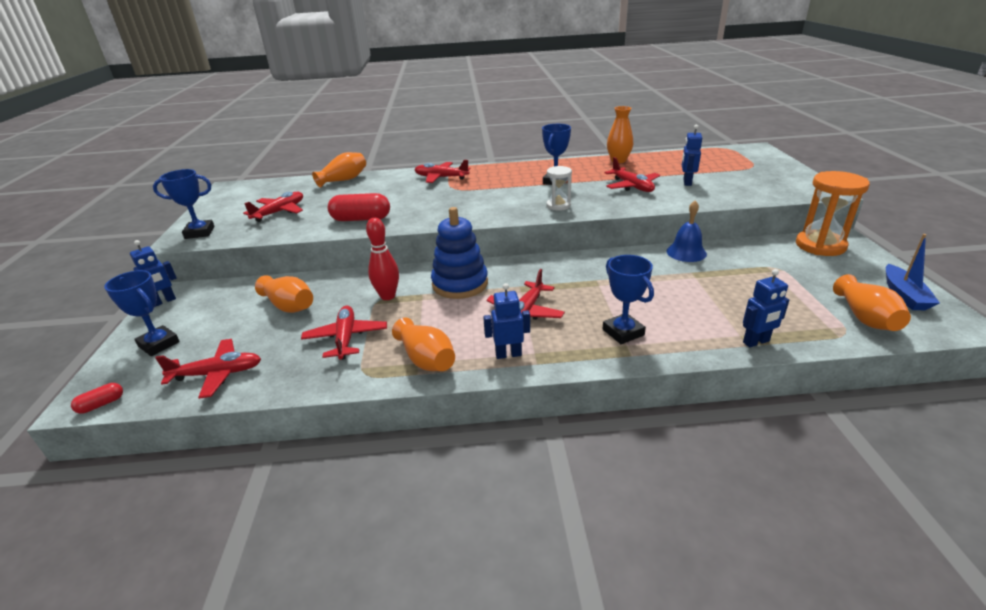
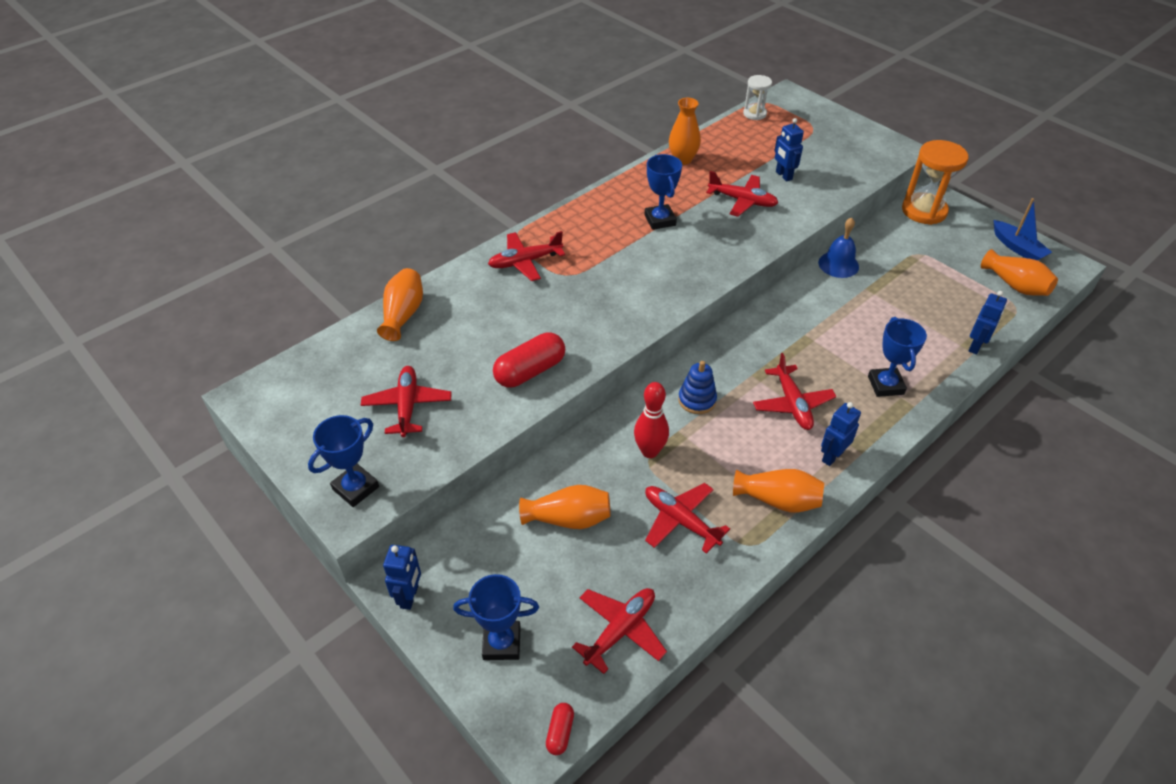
camera: 40 degrees left, 15 degrees up
blue stacking toy [431,207,488,299] -> blue stacking toy [678,361,717,414], size x0.59
white hourglass [546,166,572,211] -> white hourglass moved to [743,75,772,120]
blue trophy [603,255,654,344] -> blue trophy turned 60 degrees clockwise [868,317,927,397]

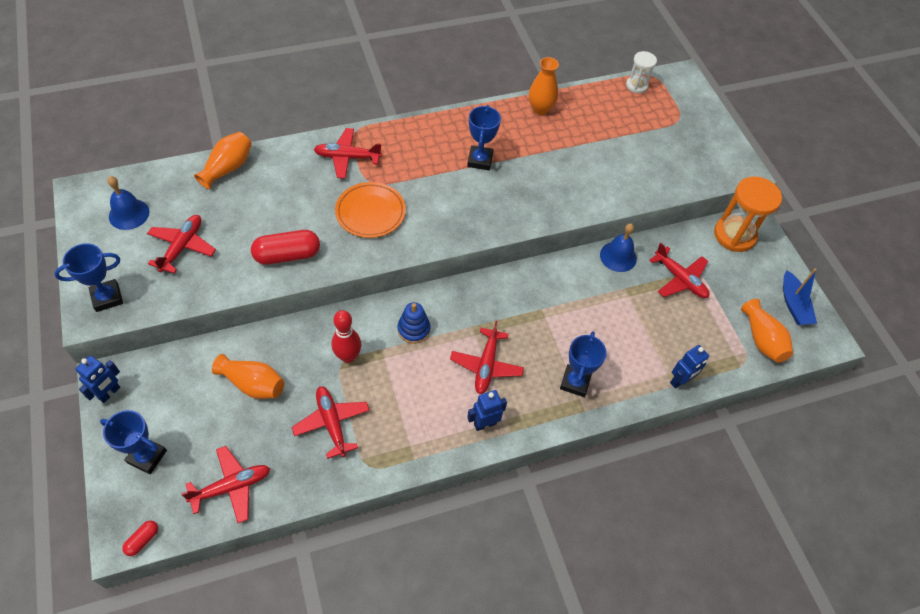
camera: 20 degrees right, 10 degrees up
red plane [706,171,778,217] -> red plane moved to [649,243,709,298]
orange vase [733,469,824,512] -> none
blue robot [774,118,804,182] -> none
none -> blue bell [108,176,149,230]
none -> orange plate [335,182,406,238]

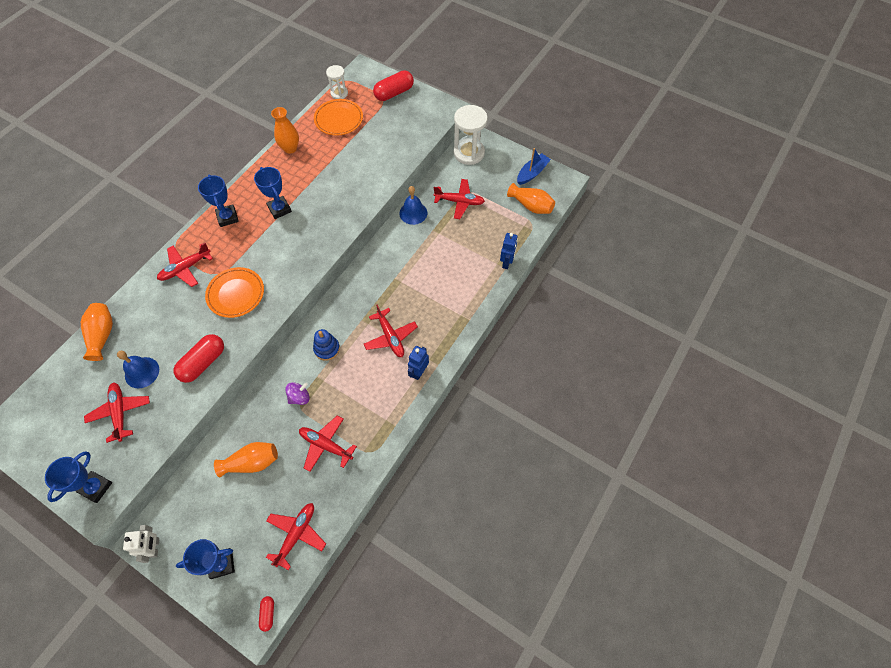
camera: 35 degrees left, 5 degrees up
blue robot [75,355,120,403] -> white robot [123,525,159,563]
blue bell [108,176,149,230] -> blue bell moved to [117,351,159,388]
red bowling pin [331,310,361,363] -> purple spinning top [285,382,310,405]
blue trophy [560,331,607,397] -> blue trophy moved to [198,174,239,227]
orange hourglass [714,176,782,252] -> white hourglass [454,105,488,165]
blue boat [783,268,817,325] -> blue boat turned 90 degrees counterclockwise [517,148,551,185]
none -> orange plate [314,99,363,136]
none -> red capsule [373,70,414,101]

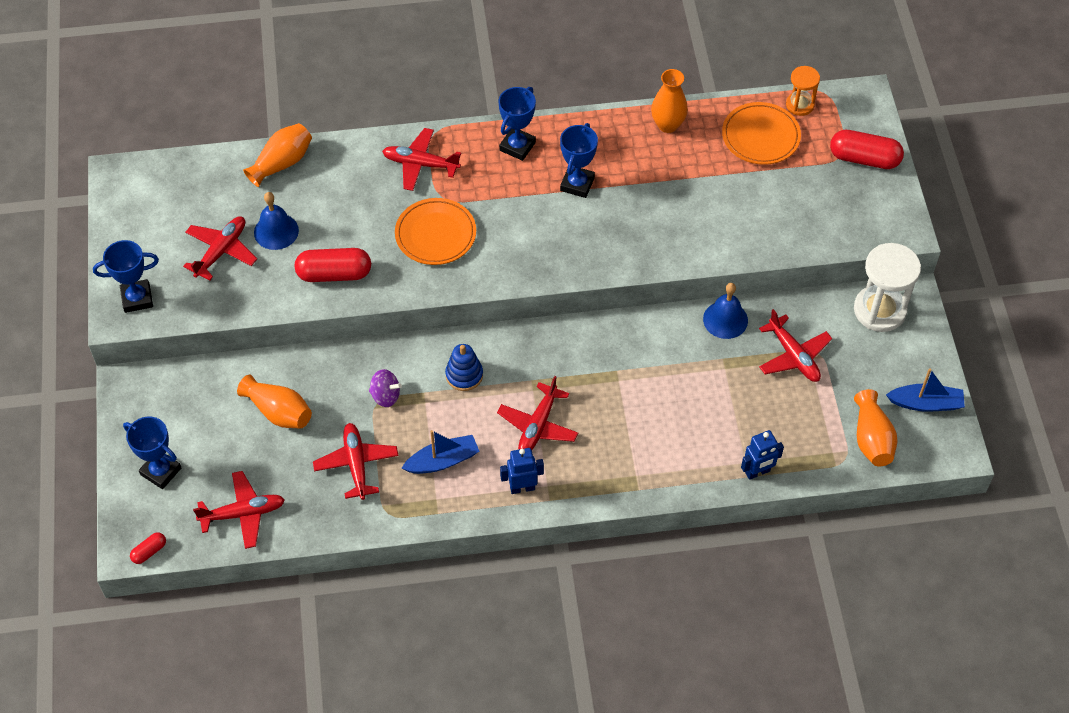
camera: 50 degrees right, 5 degrees down
white robot [123,525,159,563] -> none
white hourglass [326,65,348,99] -> orange hourglass [786,66,820,116]
none -> blue boat [401,430,480,474]

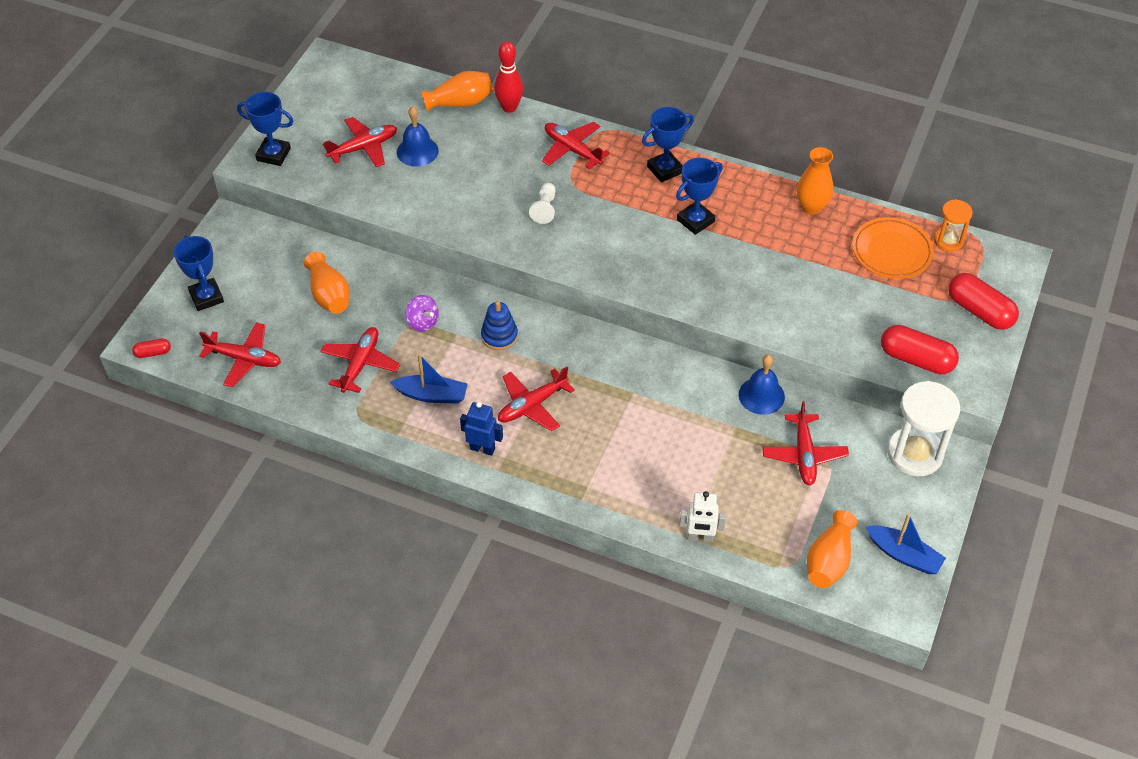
camera: 30 degrees right, 5 degrees down
red capsule [294,248,371,282] -> red capsule moved to [881,325,959,374]
orange plate [395,198,476,265] -> white pawn [529,183,556,224]
blue robot [741,430,784,480] -> white robot [680,491,726,542]
none -> red bowling pin [494,41,523,113]

